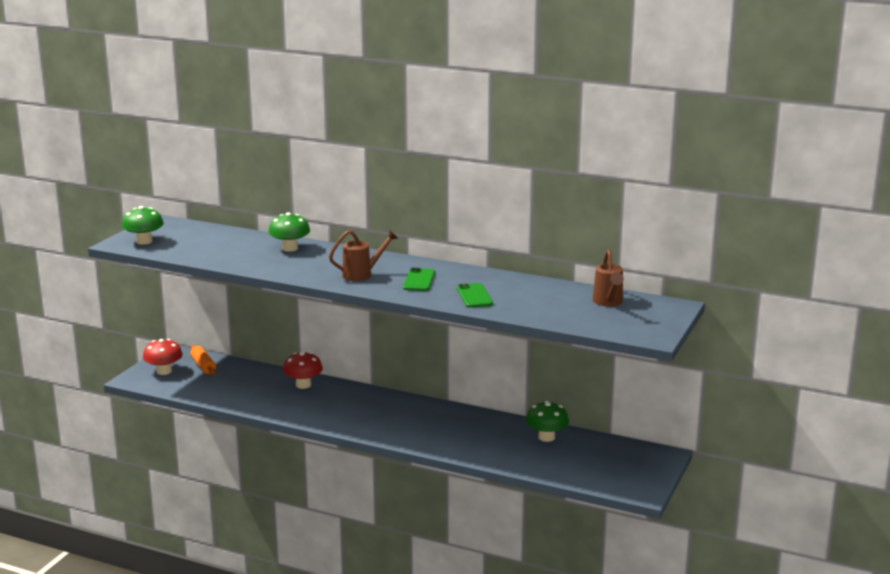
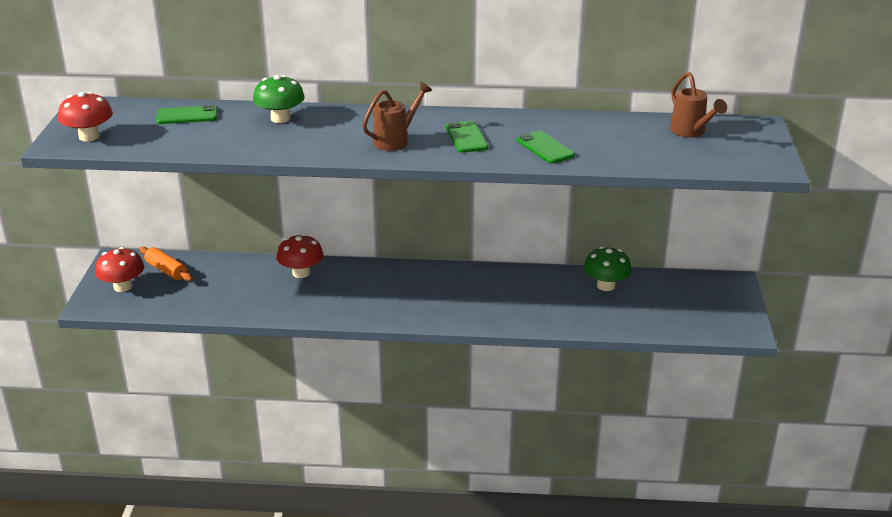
camera: 20 degrees left, 10 degrees up
green mushroom [122,206,164,245] -> red mushroom [58,92,113,141]
none -> green phone [156,105,217,124]

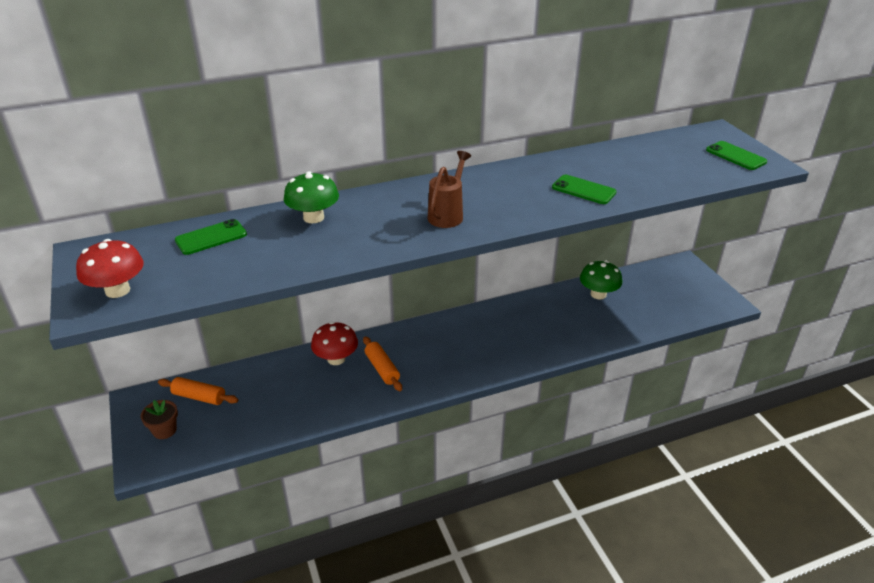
camera: 25 degrees left, 5 degrees up
red mushroom [95,247,144,292] -> brown flower pot [140,400,178,439]
green phone [446,121,488,153] -> green phone moved to [706,141,767,170]
brown watering can [670,72,727,138] -> none
none -> orange rolling pin [363,337,402,391]

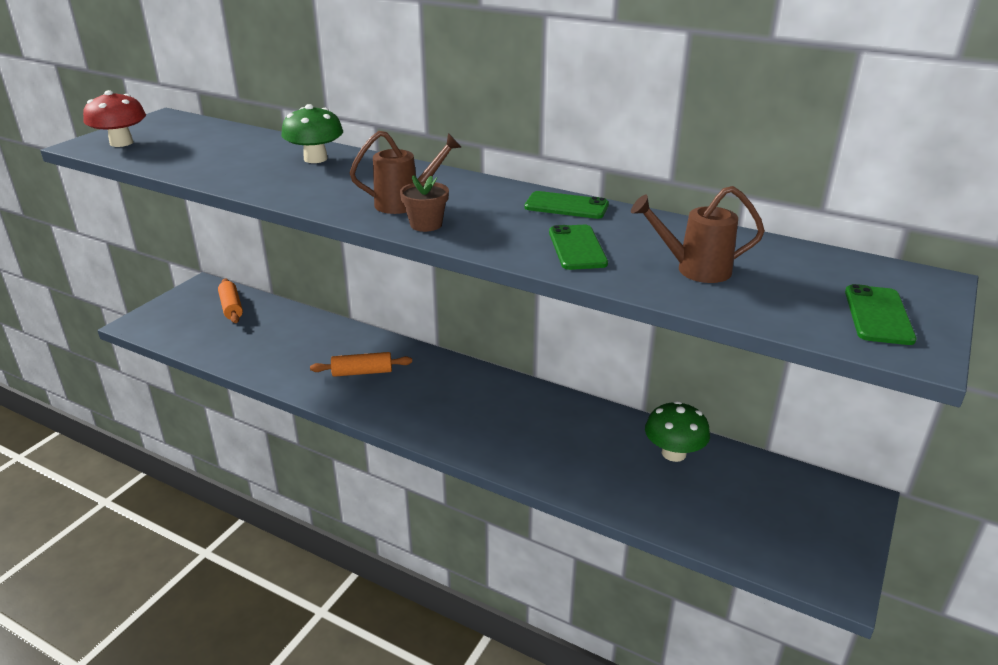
camera: 50 degrees right, 5 degrees down
brown flower pot [140,400,178,439] -> brown flower pot moved to [400,175,449,232]
green phone [175,219,247,255] -> green phone moved to [525,191,609,219]
red mushroom [311,322,358,365] -> none
orange rolling pin [363,337,402,391] -> orange rolling pin turned 60 degrees clockwise [310,352,412,377]
none -> brown watering can [631,186,765,283]

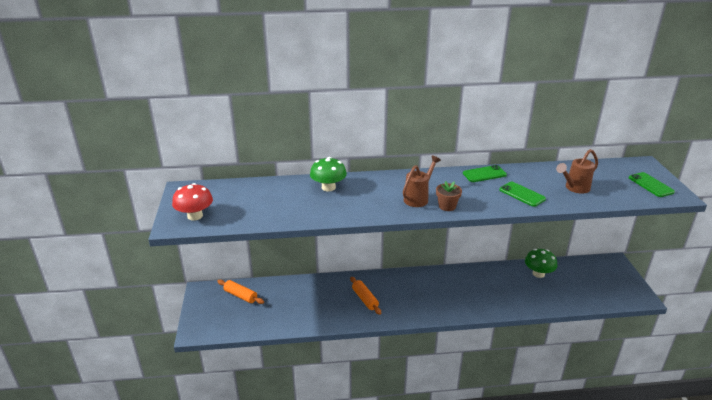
camera: 35 degrees left, 0 degrees up
orange rolling pin [310,352,412,377] -> orange rolling pin turned 75 degrees counterclockwise [350,277,381,315]

